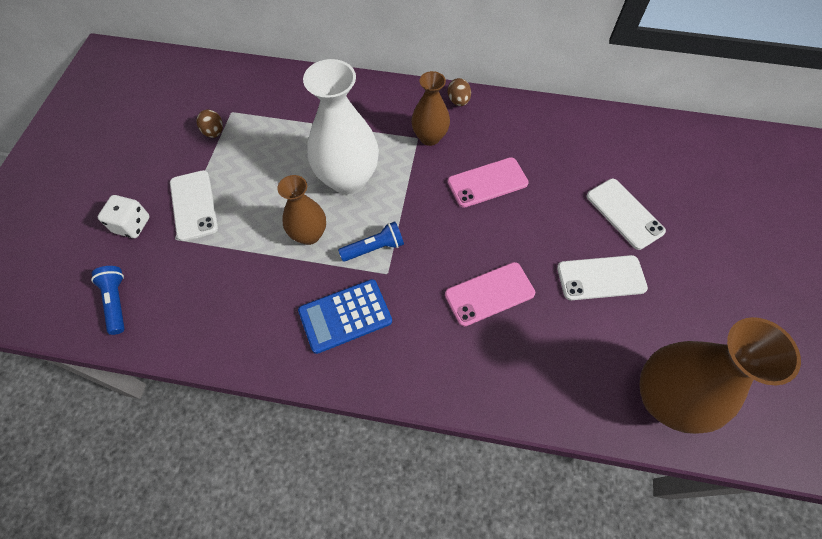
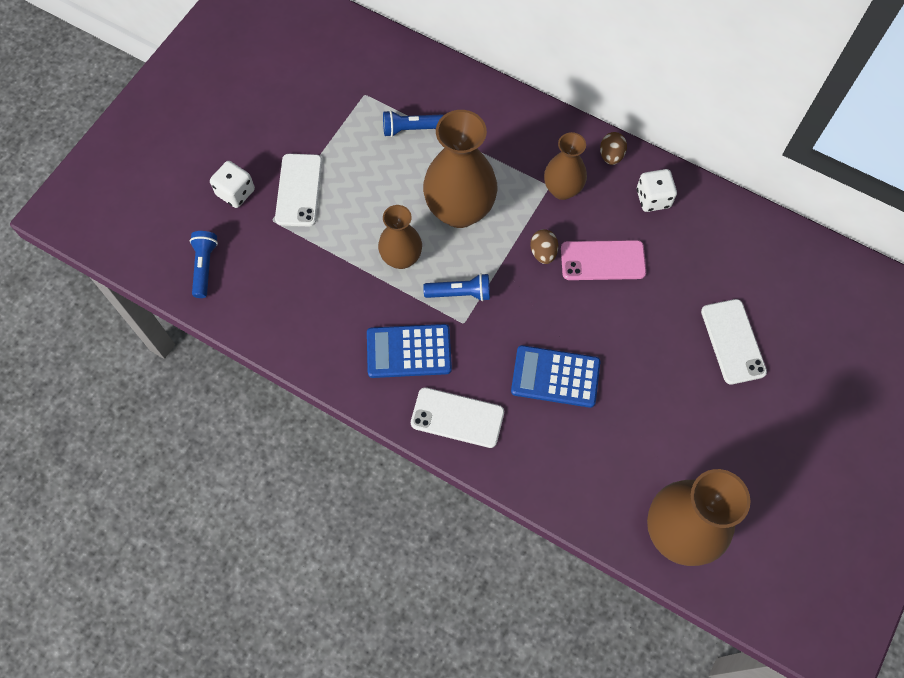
camera: 20 degrees right, 5 degrees up
brown egg [197,110,223,138] -> brown egg moved to [530,229,558,264]
white vase [303,59,379,194] -> brown vase [423,110,498,228]
pink phone [445,262,535,326] -> blue calculator [511,345,600,408]
white phone [557,255,648,300] -> white phone moved to [411,387,504,448]
none -> blue flashlight [383,110,444,137]
none -> white dice [637,169,677,212]

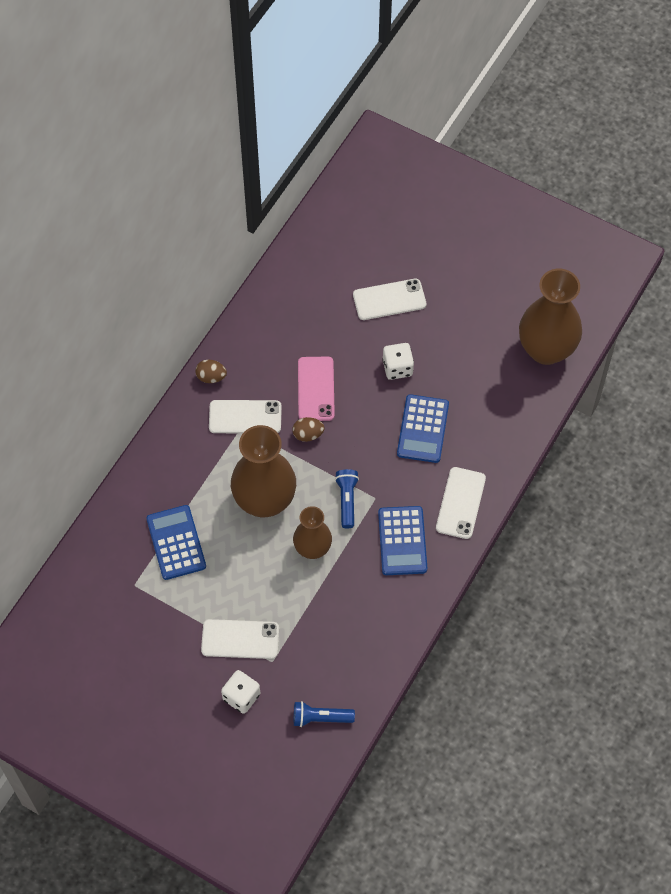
camera: 90 degrees left, 5 degrees down
blue flashlight [383,110,444,137] -> blue calculator [146,505,206,580]
brown vase [544,132,587,200] -> white phone [209,400,282,433]
white dice [637,169,677,212] -> white dice moved to [382,343,414,380]

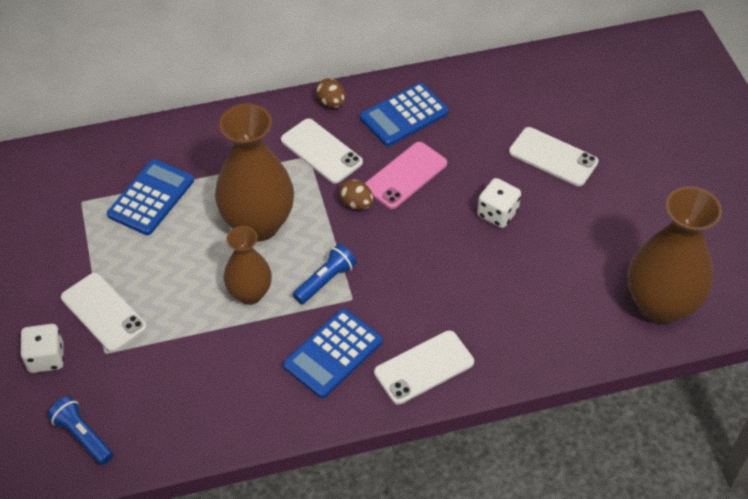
camera: 45 degrees right, 10 degrees down
blue calculator [397,394,449,463] -> blue calculator moved to [360,83,449,146]

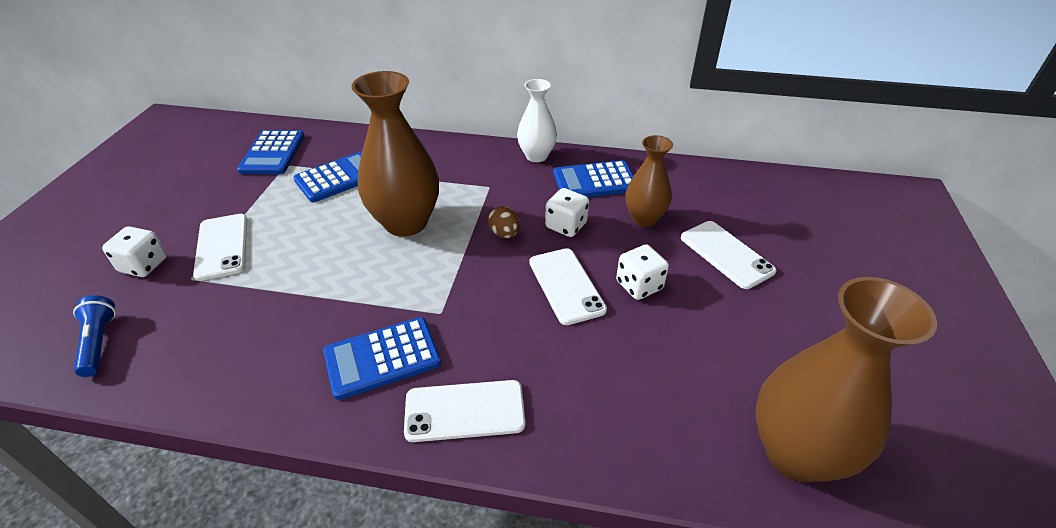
camera: 25 degrees right, 10 degrees down
brown vase [224,226,272,305] -> brown vase moved to [625,135,673,227]
white phone [281,118,363,184] -> white phone moved to [529,248,607,325]
blue flashlight [293,244,357,304] -> none
brown egg [316,78,346,108] -> white vase [517,79,557,162]
pink phone [365,142,447,209] -> white dice [545,188,589,237]
none -> blue calculator [237,130,305,174]

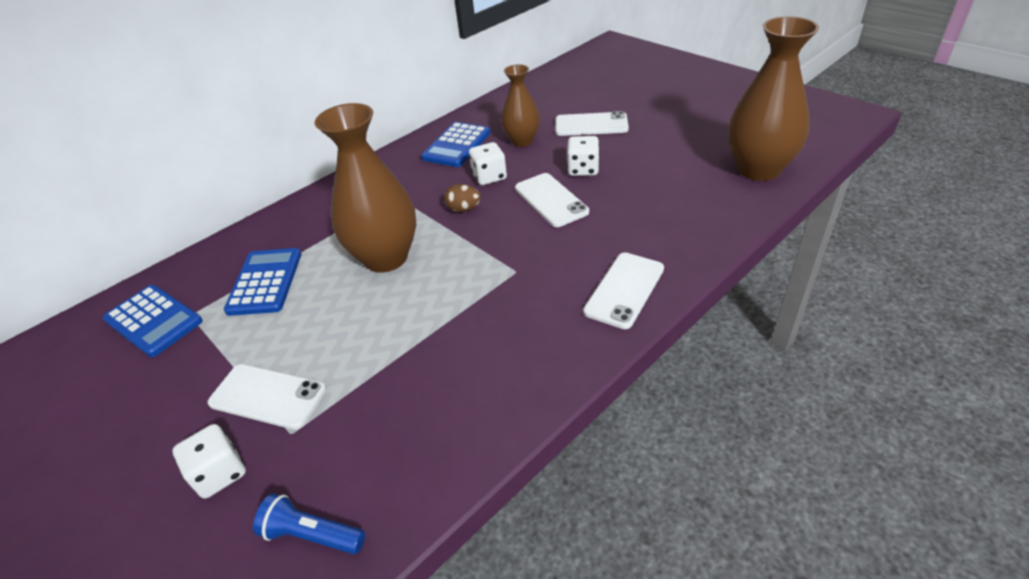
camera: 50 degrees left, 0 degrees up
blue calculator [323,317,441,400] -> none
white vase [517,79,557,162] -> none
white phone [529,248,607,325] -> white phone turned 45 degrees clockwise [515,173,589,227]

